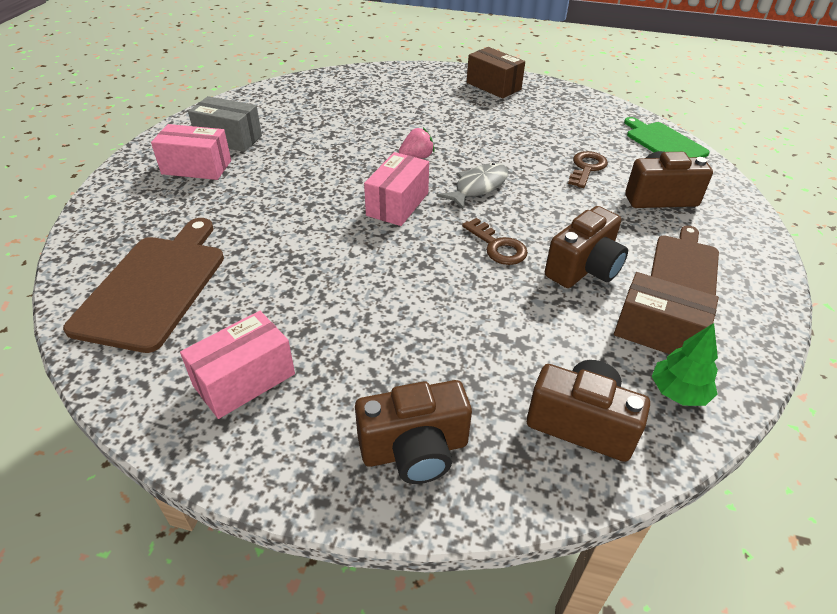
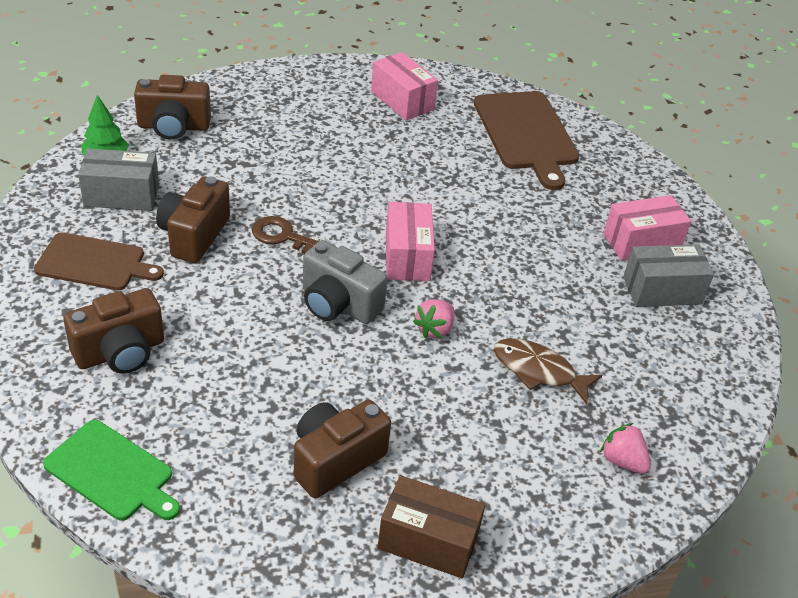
camera: 150 degrees right, 0 degrees up
pink box [180,311,295,419] -> pink box turned 60 degrees counterclockwise [371,52,438,120]
brown camera [355,380,472,484] -> brown camera moved to [294,400,391,498]
grey fish [436,163,509,210] -> grey camera [303,240,387,324]
brown key [568,151,608,188] -> none
brown box [614,272,719,354] -> grey box [78,148,159,211]
brown cutting board [651,226,719,295] -> brown cutting board turned 75 degrees counterclockwise [34,232,164,290]
none -> brown fish [494,338,602,404]
none -> pink strawberry [600,423,651,474]

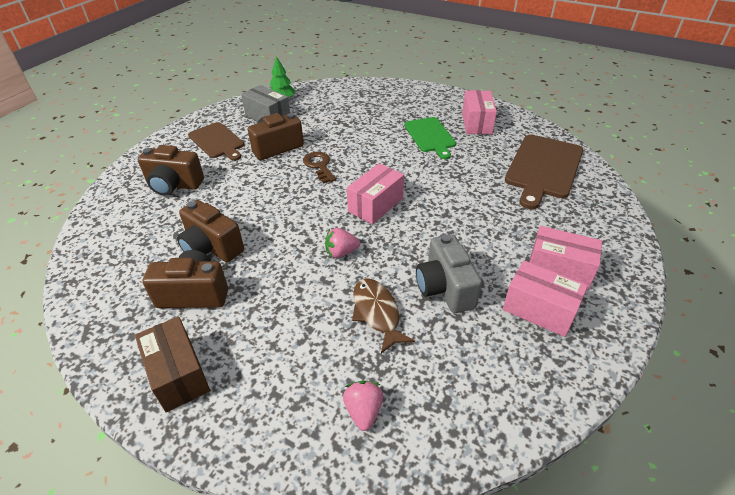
camera: 45 degrees right, 0 degrees up
green cutting board [43,420,180,521] -> green cutting board moved to [404,117,456,159]
brown camera [134,75,211,140] -> brown camera moved to [177,200,244,262]
grey camera [303,240,387,324] -> grey camera moved to [416,234,482,313]
grey box [623,244,714,307] -> pink box [503,261,588,337]

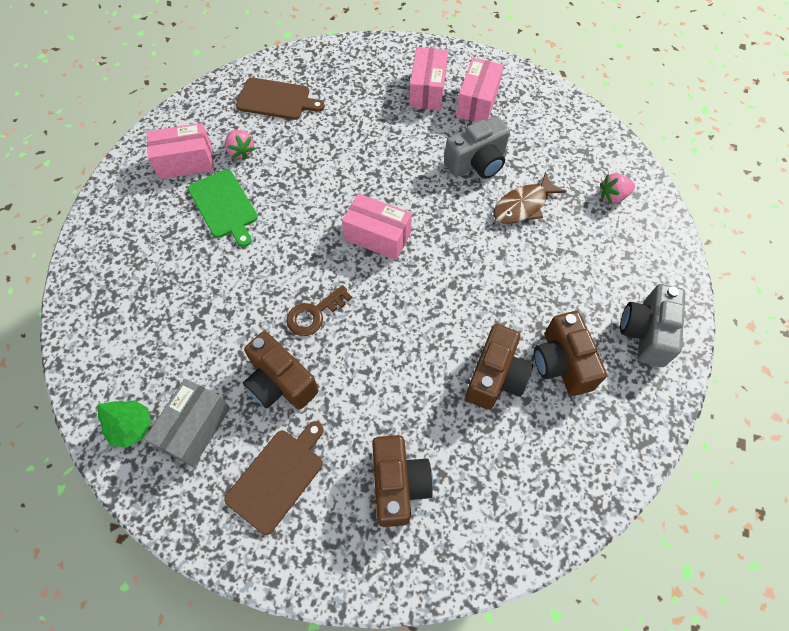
camera: 105 degrees left, 20 degrees up
brown box [135,316,210,412] -> grey camera [620,284,685,367]
pink strawberry [325,228,360,258] -> pink strawberry moved to [225,130,255,160]
green cutting board [404,117,456,159] -> green cutting board turned 90 degrees clockwise [188,169,258,247]
brown cutting board [505,135,583,209] -> brown cutting board [236,78,325,120], size x0.66

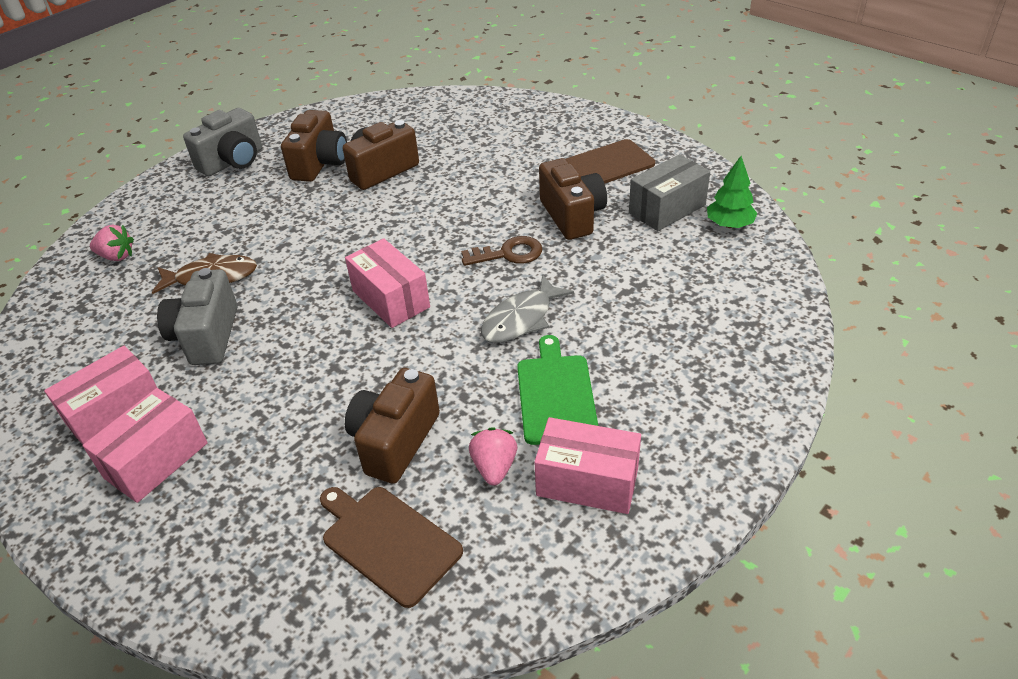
camera: 150 degrees left, 20 degrees down
brown camera [372,435,433,527] -> brown camera moved to [345,368,440,484]
grey camera [444,116,510,179] -> grey camera turned 90 degrees counterclockwise [157,268,237,365]
none -> grey fish [481,275,574,343]

